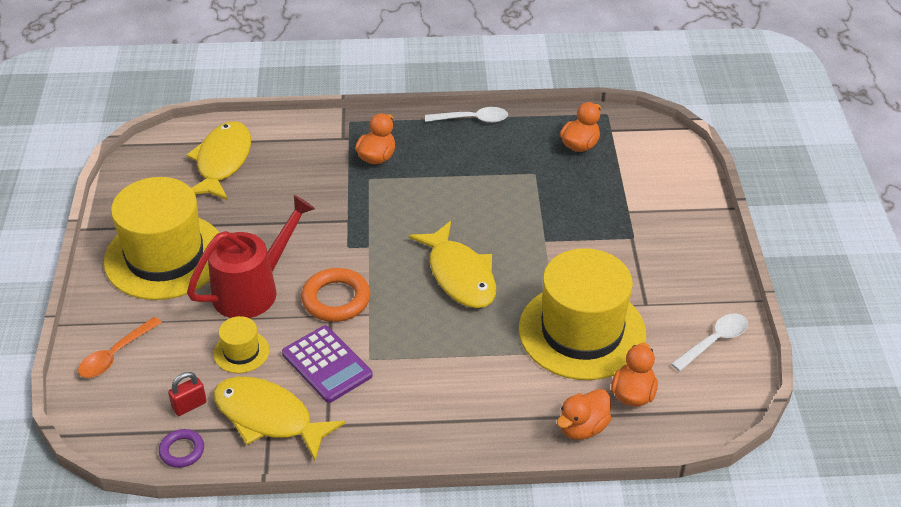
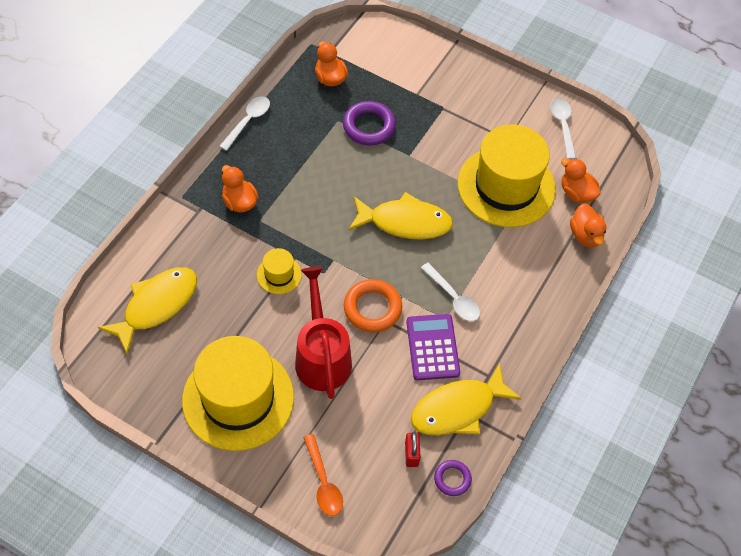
camera: 60 degrees left, 15 degrees up
yellow fish [186,121,251,200] -> yellow fish turned 90 degrees clockwise [98,267,197,354]
yellow hat [214,316,269,373] -> yellow hat moved to [257,248,302,294]
purple calculator [282,326,373,403] -> purple calculator turned 90 degrees counterclockwise [406,314,460,380]
none -> purple ring [343,101,396,146]
none -> white spoon [421,263,480,321]

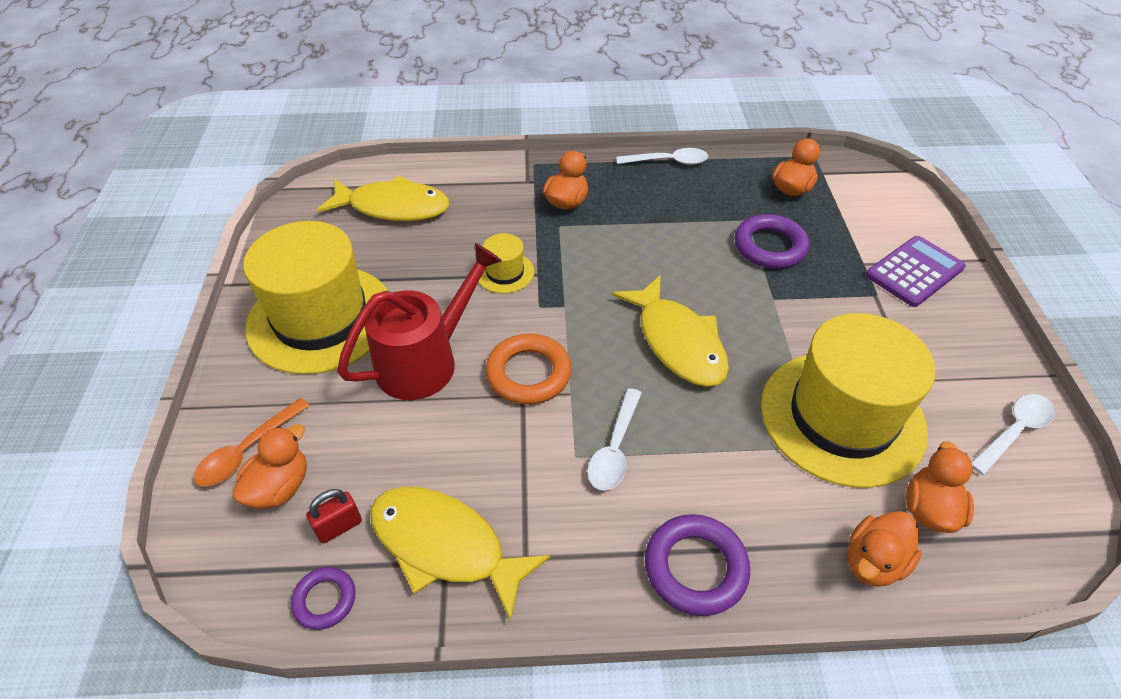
camera: 60 degrees right, 10 degrees down
purple calculator [406,314,460,380] -> purple calculator moved to [866,236,966,307]
none -> orange duck [232,424,307,509]
none -> purple ring [645,514,750,616]

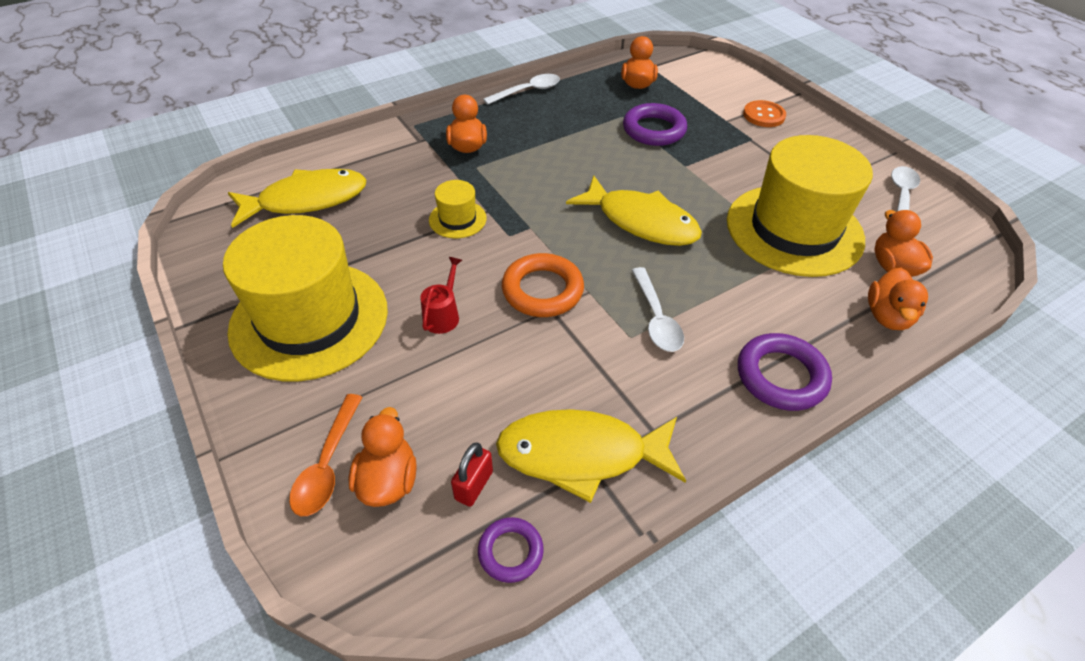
camera: 30 degrees left, 0 degrees up
red watering can [337,243,502,400] -> red watering can [420,257,462,334], size x0.45
purple calculator [866,236,966,307] -> orange button [743,100,786,127]

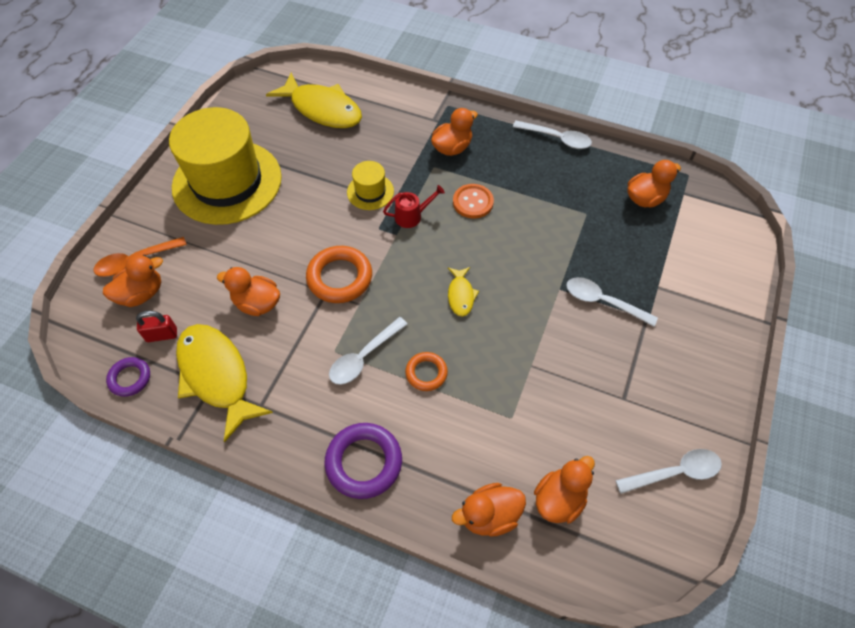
camera: 55 degrees right, 10 degrees up
red watering can [420,257,462,334] -> red watering can moved to [383,185,445,228]
yellow fish [566,175,702,246] -> yellow fish [448,267,479,317], size x0.48
purple ring [623,103,687,146] -> none
yellow hat [727,135,873,277] -> none
orange button [743,100,786,127] -> orange button moved to [453,184,494,218]
none -> orange duck [217,267,280,316]
none -> orange ring [405,352,448,391]
none -> white spoon [566,277,658,327]

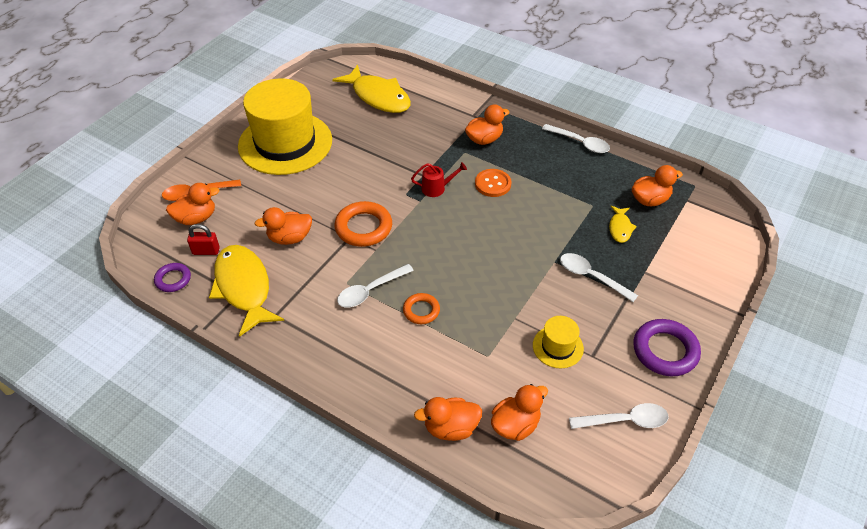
camera: 10 degrees right, 10 degrees down
orange duck [217,267,280,316] -> orange duck turned 45 degrees counterclockwise [254,207,312,245]
purple ring [324,423,402,499] -> purple ring moved to [633,319,701,376]
yellow hat [347,161,394,210] -> yellow hat moved to [533,316,584,368]
yellow fish [448,267,479,317] -> yellow fish moved to [609,206,637,243]

